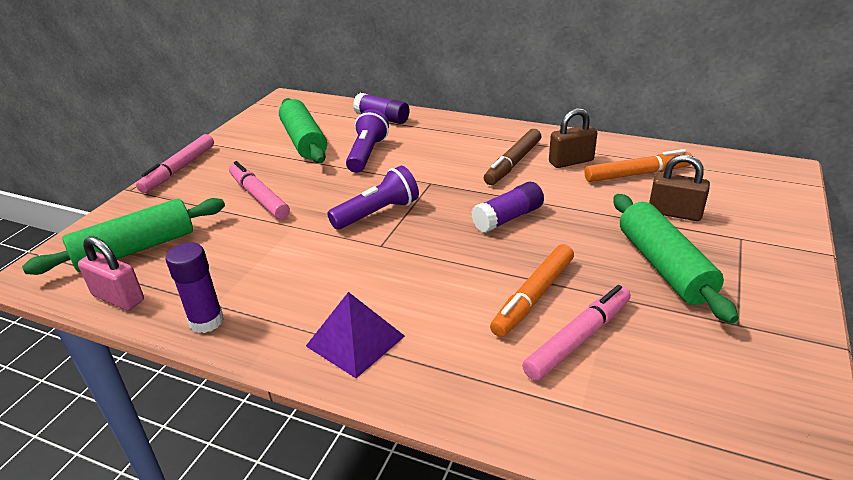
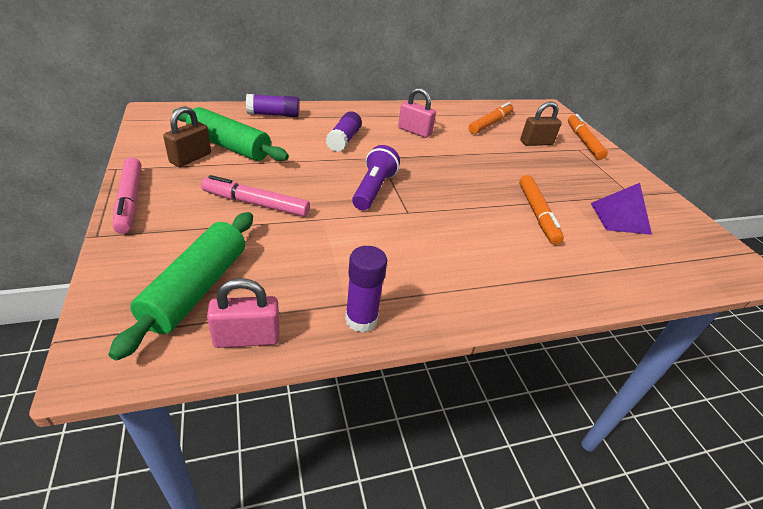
camera: 45 degrees left, 5 degrees up
purple pyramid [306,292,405,378] -> purple pyramid moved to [591,183,652,235]
purple flashlight [346,109,389,173] -> none
purple glue stick [471,182,544,233] -> purple glue stick moved to [326,111,362,152]
brown marker [484,129,541,185] -> pink padlock [398,88,436,138]
pink marker [522,285,631,381] -> none
brown padlock [549,108,597,168] -> brown padlock moved to [163,106,211,167]
green rolling pin [613,194,738,324] -> none
none -> orange marker [568,114,608,160]

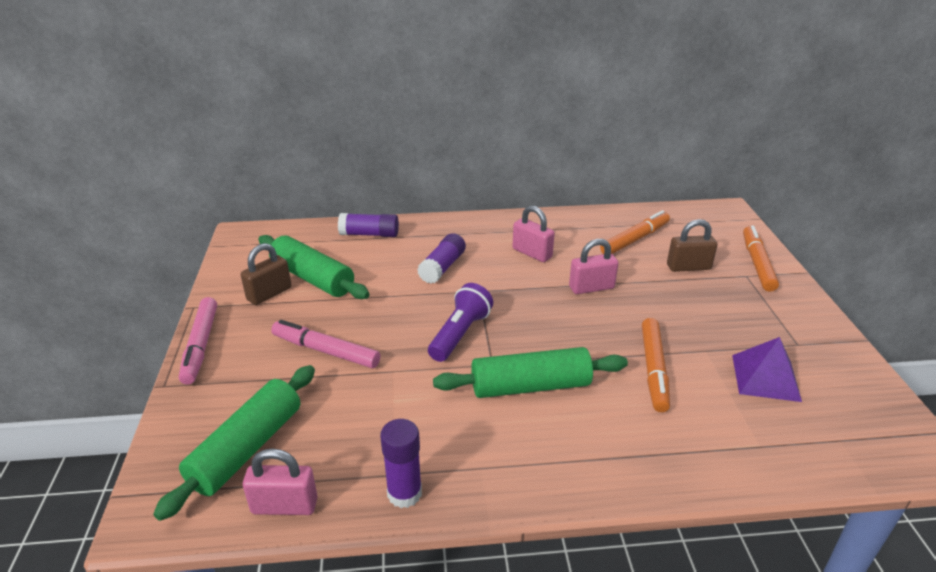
camera: 15 degrees right, 5 degrees down
none -> green rolling pin [433,347,628,398]
none -> pink padlock [569,239,618,294]

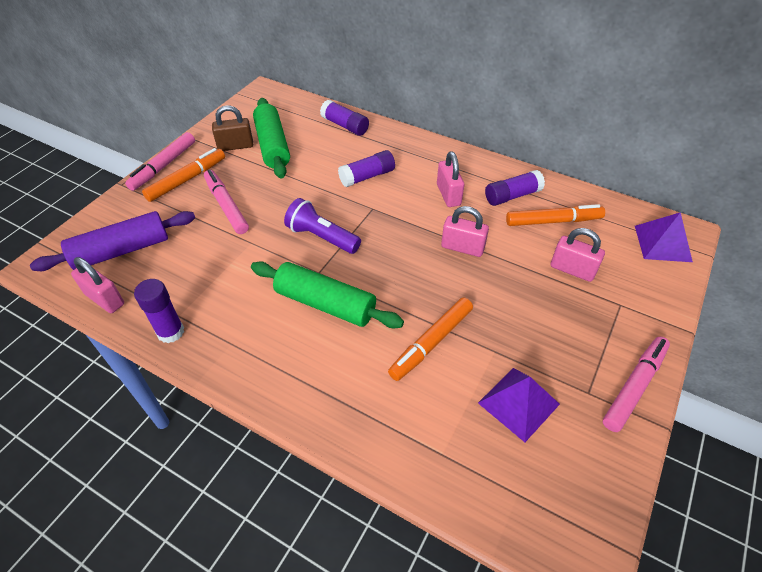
camera: 35 degrees right, 15 degrees up
green rolling pin [153,365,315,521] -> purple rolling pin [30,211,195,271]
purple flashlight [428,283,493,362] -> purple flashlight turned 120 degrees counterclockwise [284,198,361,254]
brown padlock [667,219,717,272] -> pink padlock [551,228,605,282]
orange marker [743,225,779,292] -> orange marker moved to [142,148,225,202]
none -> purple glue stick [485,170,545,206]
none -> pink marker [603,337,670,432]
none -> purple pyramid [635,212,693,262]

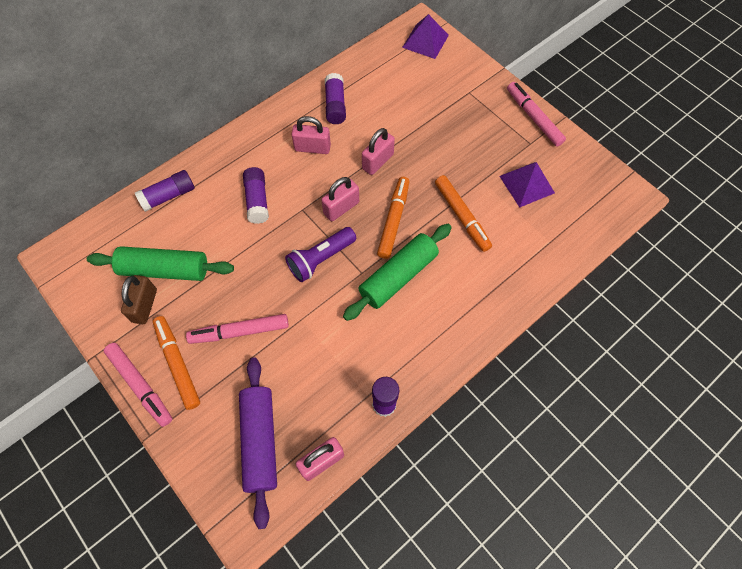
camera: 70 degrees left, 15 degrees up
orange marker [506,204,605,226] -> orange marker moved to [377,177,409,259]
pink padlock [551,228,605,282] -> pink padlock moved to [322,177,359,221]

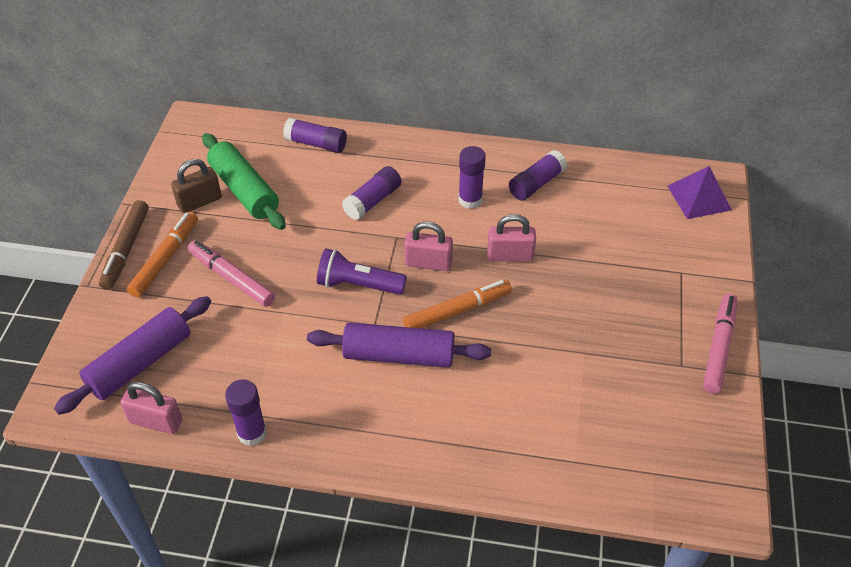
camera: 50 degrees right, 15 degrees down
pink marker [104,343,172,427] -> brown marker [99,200,149,290]
pink padlock [292,116,331,154] -> purple glue stick [458,146,486,209]
green rolling pin [343,224,452,321] -> purple rolling pin [307,322,491,368]
orange marker [435,175,492,252] -> none
purple pyramid [499,162,555,207] -> none

